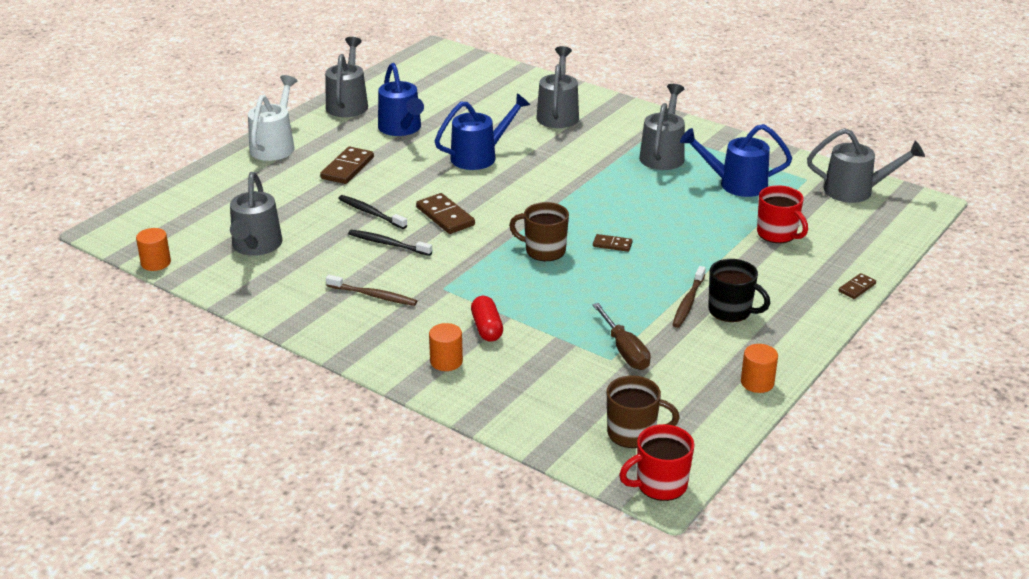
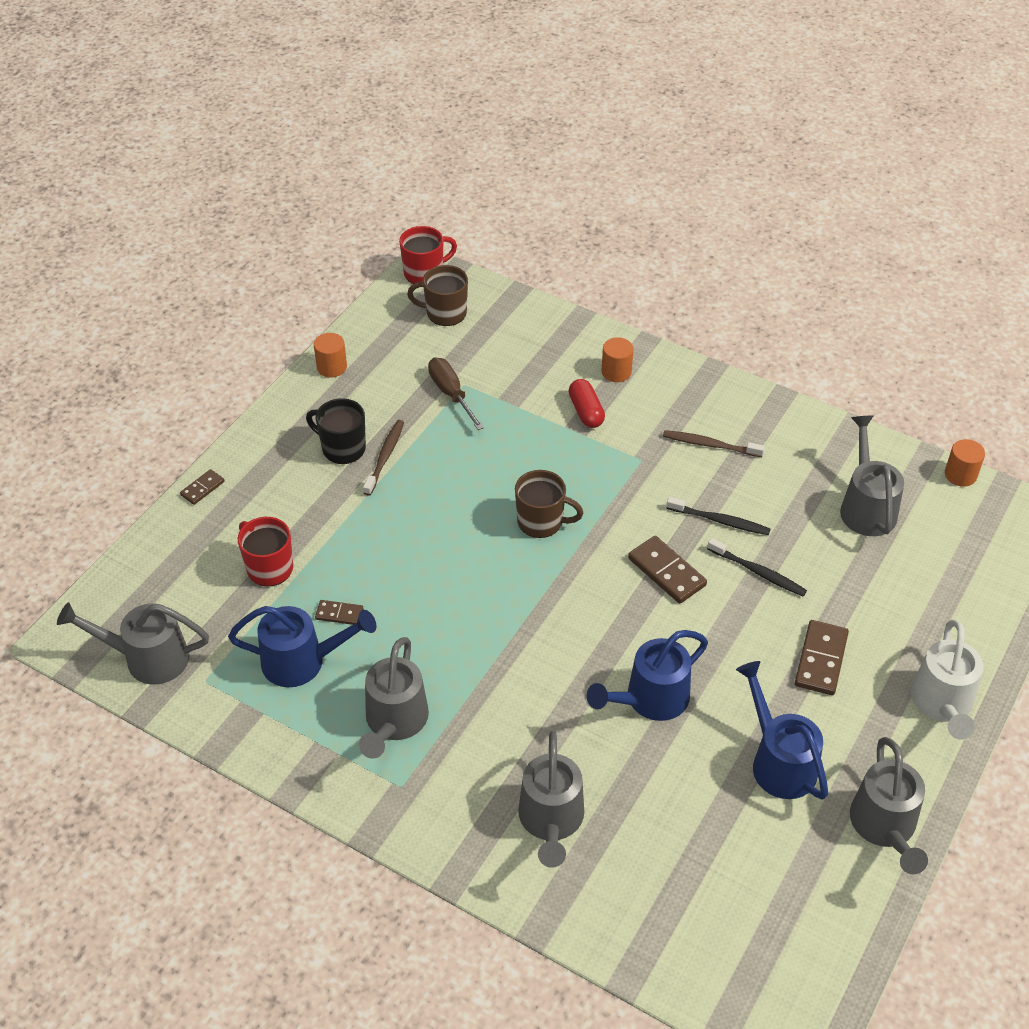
camera: 175 degrees right, 15 degrees up
brown domino [593,234,633,252] -> brown domino moved to [315,600,364,625]

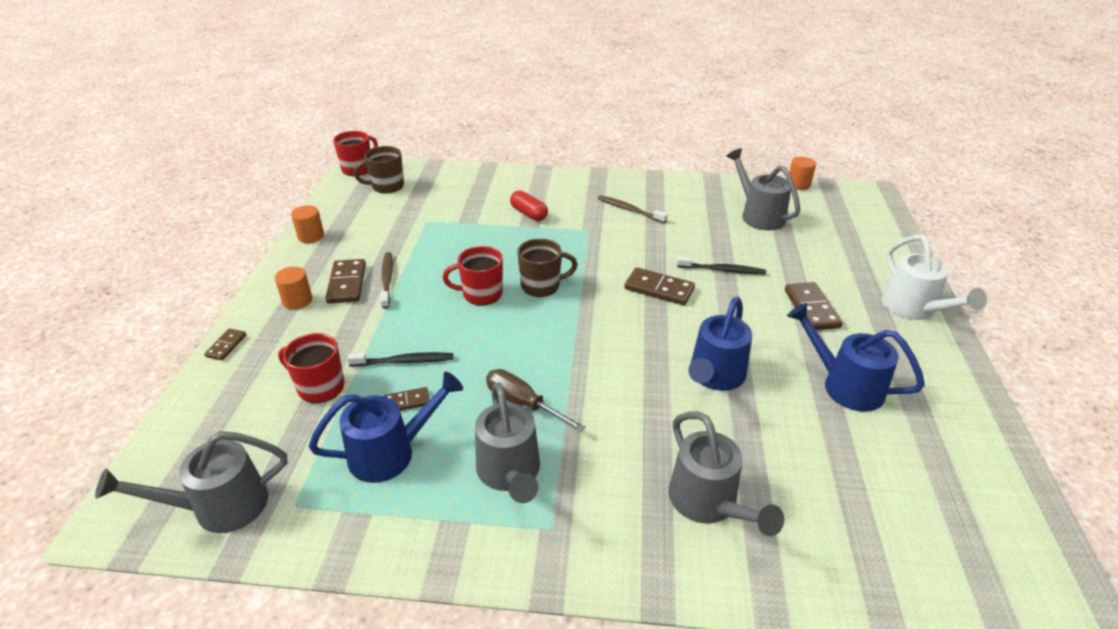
camera: 25 degrees left, 10 degrees down
black mug [306,398,366,464] -> brown domino [325,259,366,304]
brown screwdriver [428,357,484,430] -> brown screwdriver moved to [486,369,586,432]
orange cylinder [601,337,634,382] -> orange cylinder moved to [275,267,312,310]
brown toothbrush [663,430,765,457] -> brown toothbrush turned 45 degrees clockwise [598,195,668,223]
black toothbrush [666,497,770,535] -> black toothbrush moved to [347,352,453,366]
grey watering can [850,737,928,875] -> none
none -> red mug [443,246,503,306]

